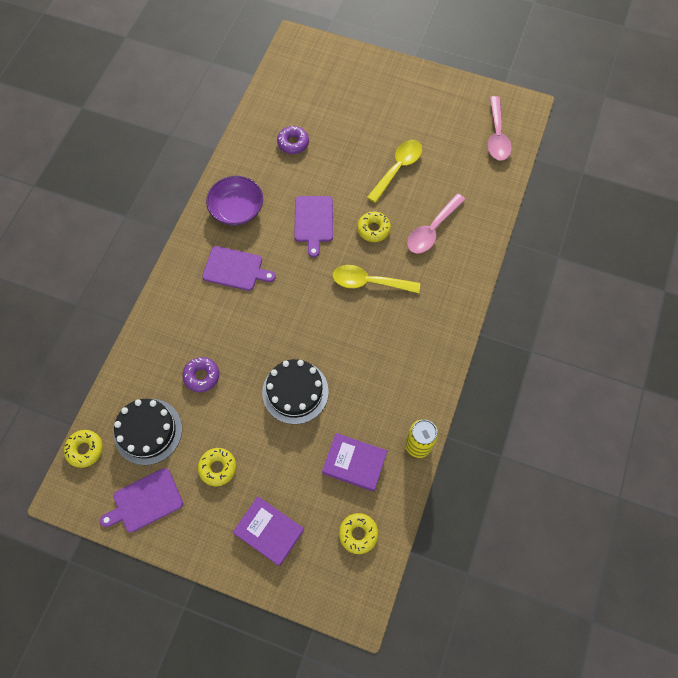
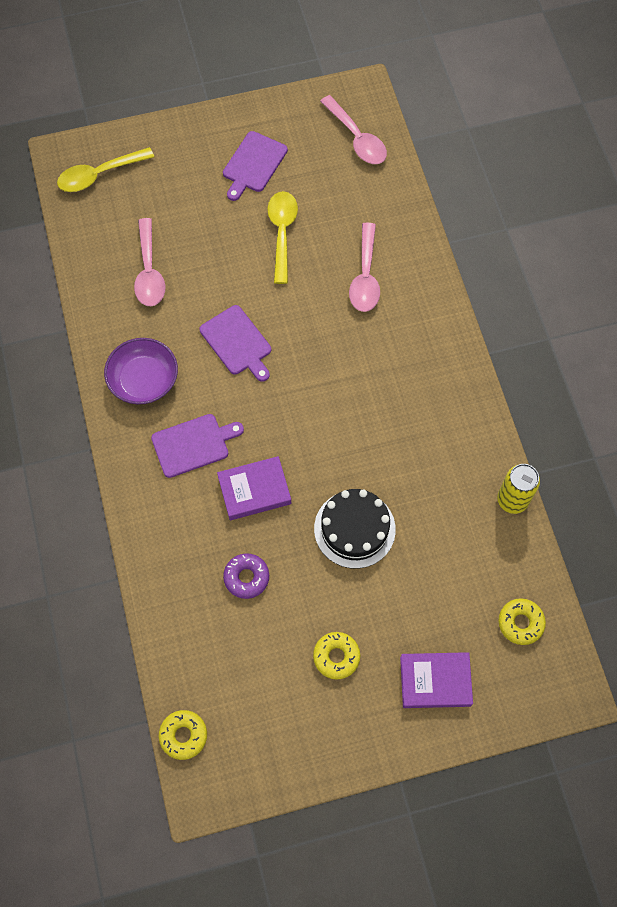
camera: 35 degrees left, 0 degrees up
purple cutting board [100,468,183,533] -> purple cutting board moved to [223,131,288,201]
black cake [114,399,182,465] -> none
purple donut [277,126,309,154] -> pink spoon [134,218,165,306]
purple book [322,433,387,492] -> purple book moved to [217,456,291,520]
yellow spoon [333,265,420,293] -> yellow spoon moved to [57,147,154,192]
yellow donut [357,212,391,242] -> none

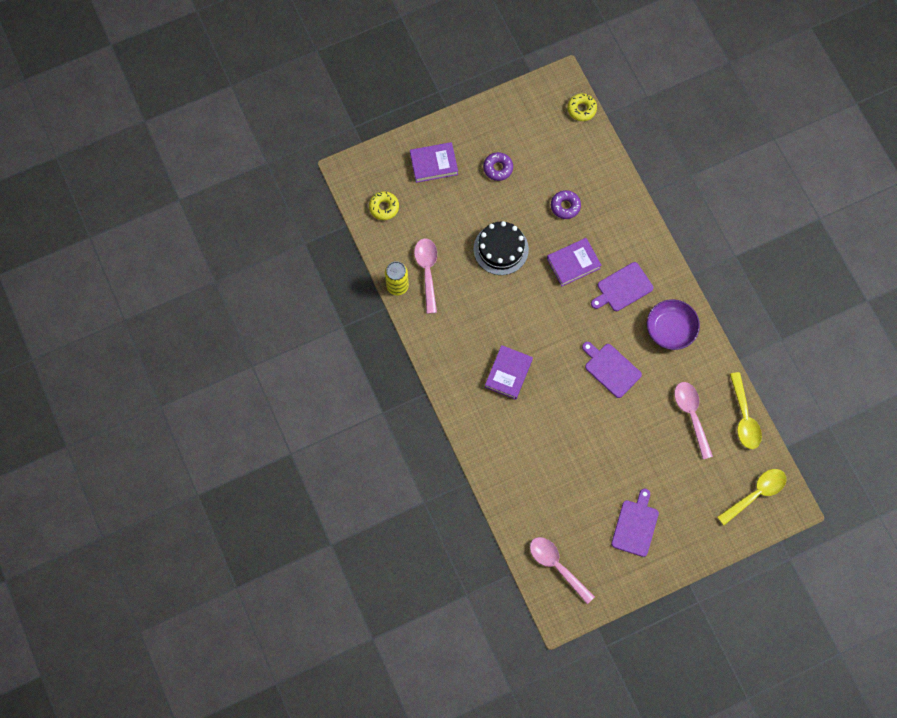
camera: 170 degrees right, 5 degrees up
yellow spoon [267,191,298,284] -> yellow spoon moved to [730,372,762,449]
yellow donut [313,632,360,680] -> purple donut [483,152,513,181]
pink spoon [349,223,380,312] -> pink spoon moved to [414,238,437,314]
none -> purple book [485,345,533,400]

